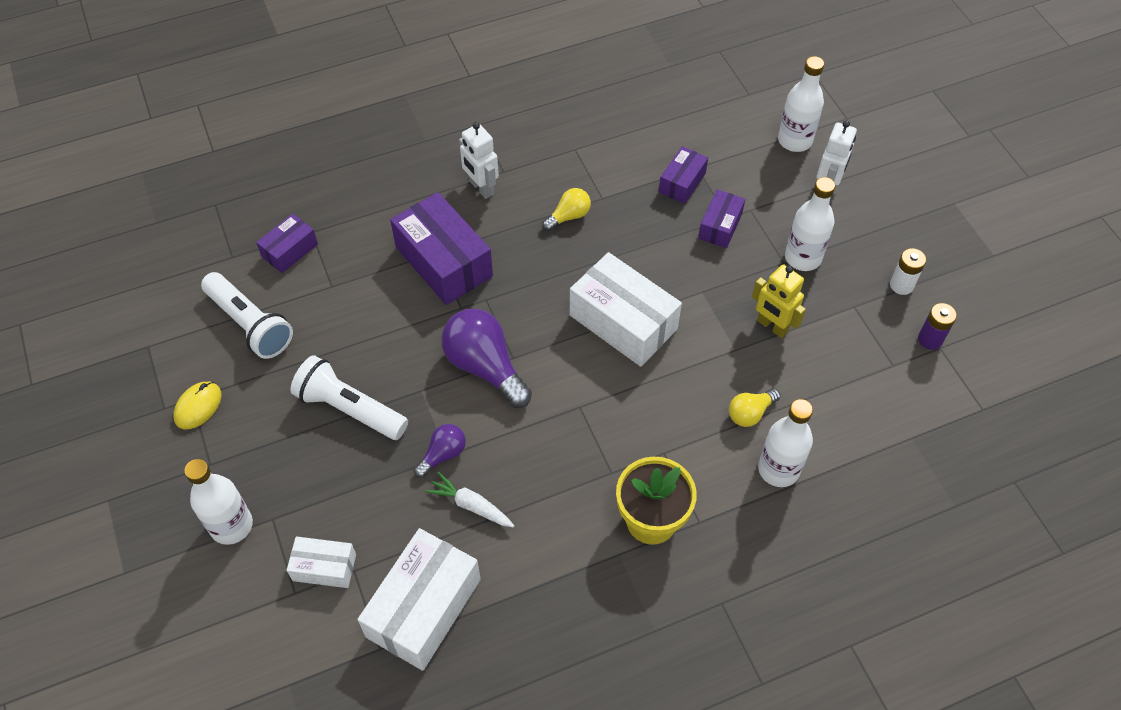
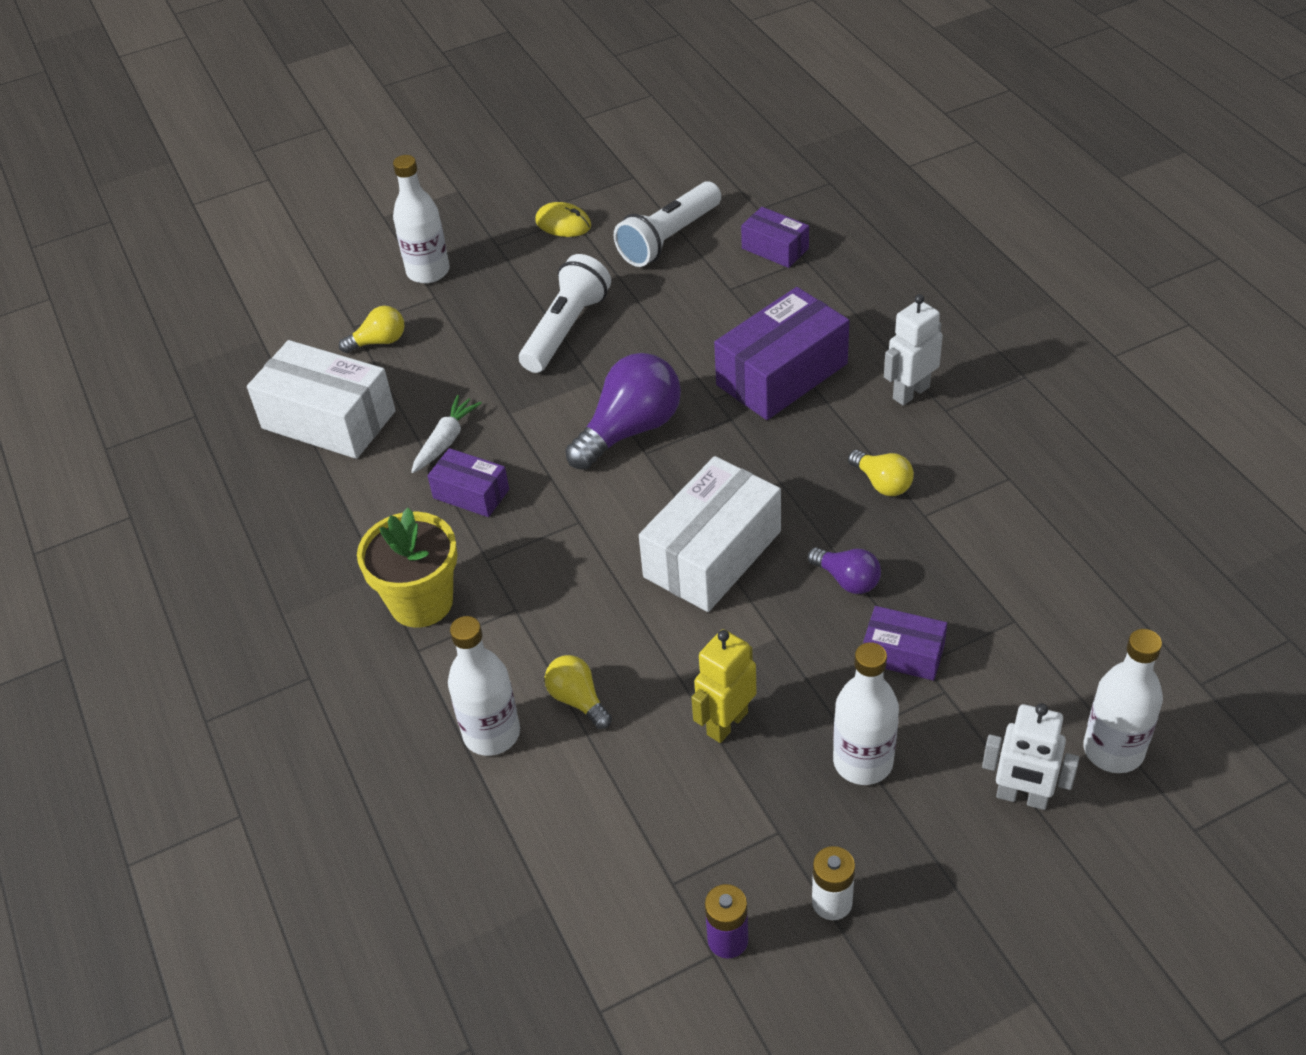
camera: 90 degrees right, 10 degrees down
white box [287,536,356,588] -> yellow light bulb [339,306,405,353]
purple light bulb [414,424,466,478] -> purple light bulb moved to [808,547,881,594]
purple box [659,146,708,204] -> purple box moved to [428,448,509,517]

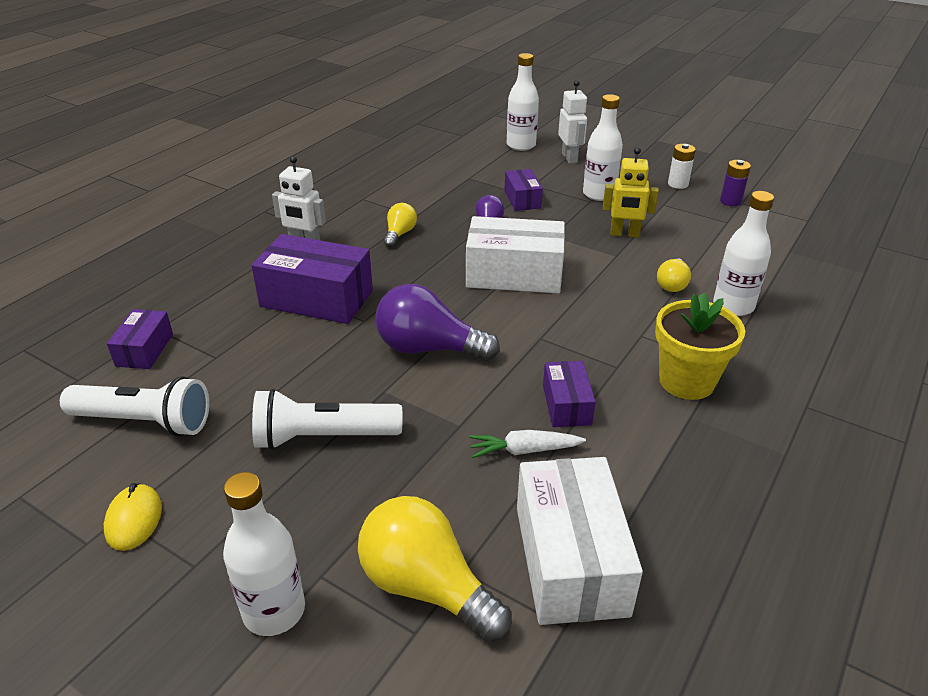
camera: 125 degrees left, 10 degrees down
yellow light bulb [339,306,405,353] -> yellow light bulb [358,496,512,642], size x1.89

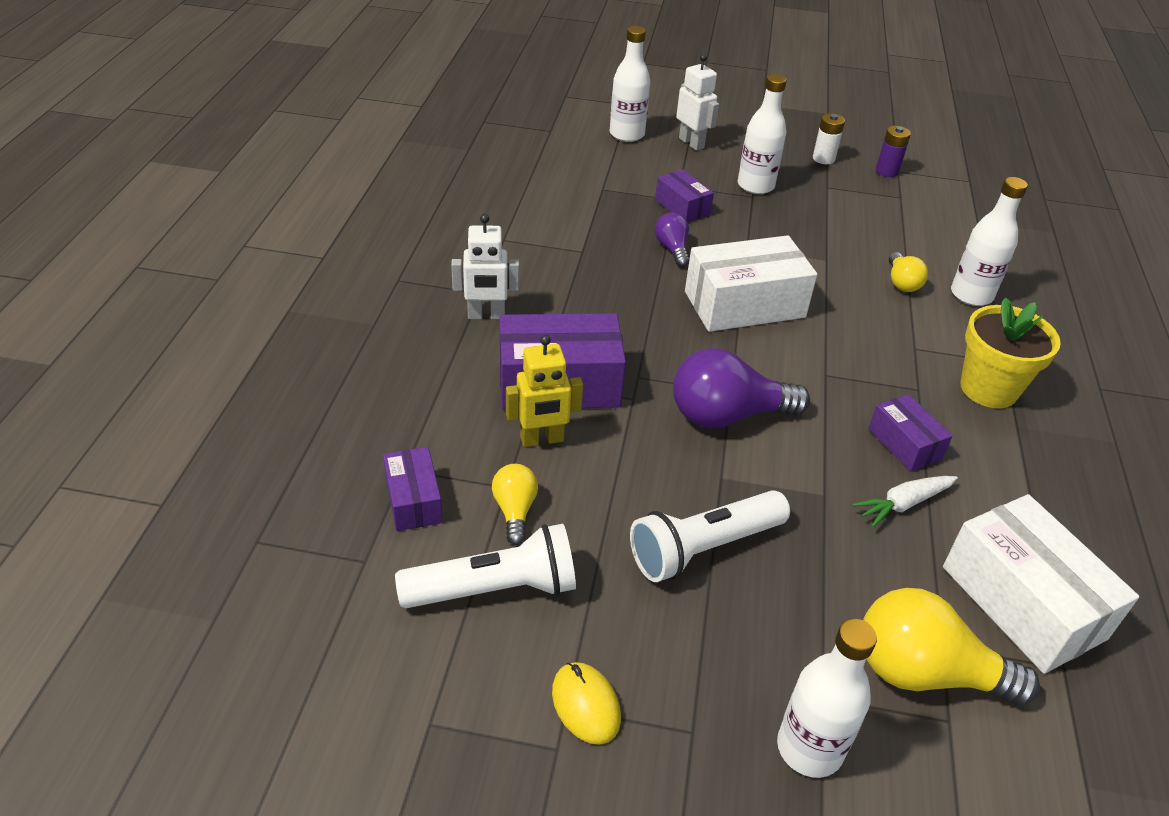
camera: 25 degrees left, 5 degrees up
yellow light bulb [384,203,417,247] -> yellow light bulb moved to [492,464,538,545]
yellow robot [603,147,659,238] -> yellow robot moved to [506,335,583,447]

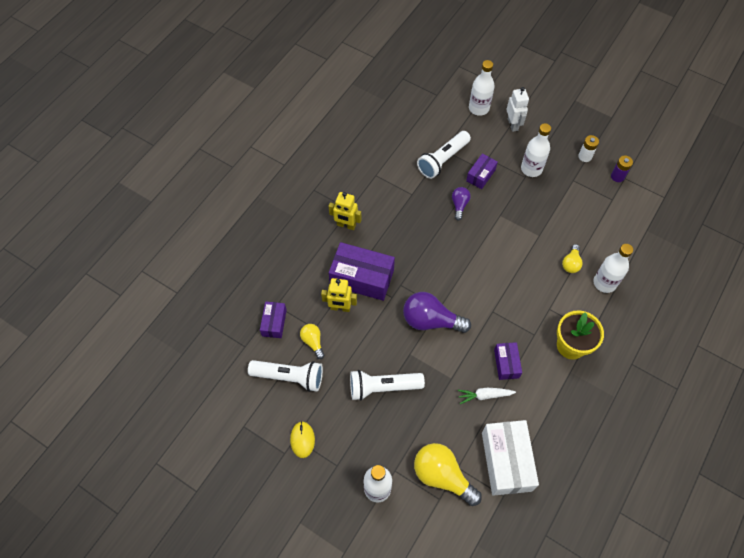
camera: 25 degrees right, 20 degrees up
white robot [451,214,519,319] -> yellow robot [329,192,362,230]
yellow light bulb [492,464,538,545] -> yellow light bulb turned 45 degrees counterclockwise [300,324,325,359]
purple box [655,169,714,223] -> purple box turned 45 degrees clockwise [466,154,498,189]
white box [685,235,817,332] -> none
none -> white flashlight [417,131,471,179]

